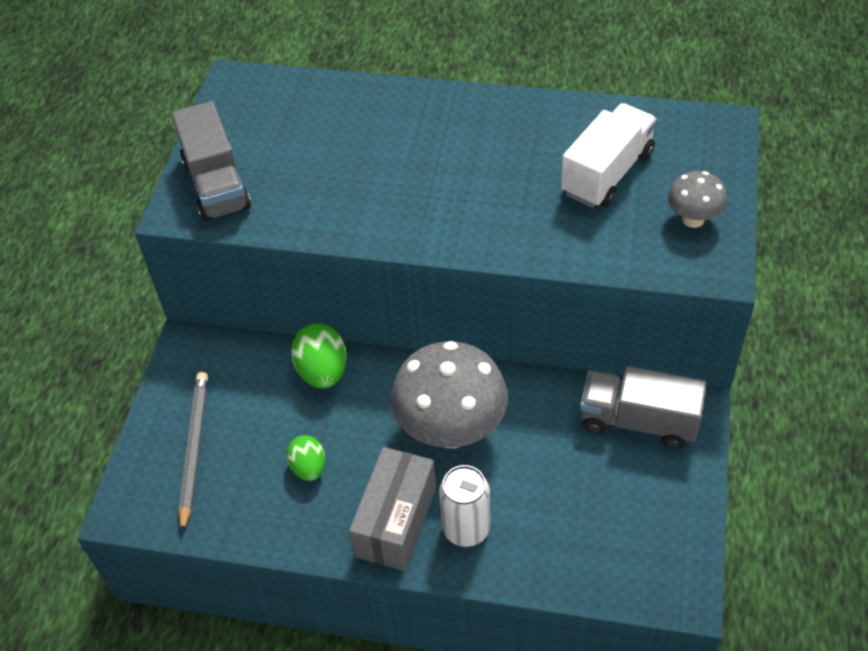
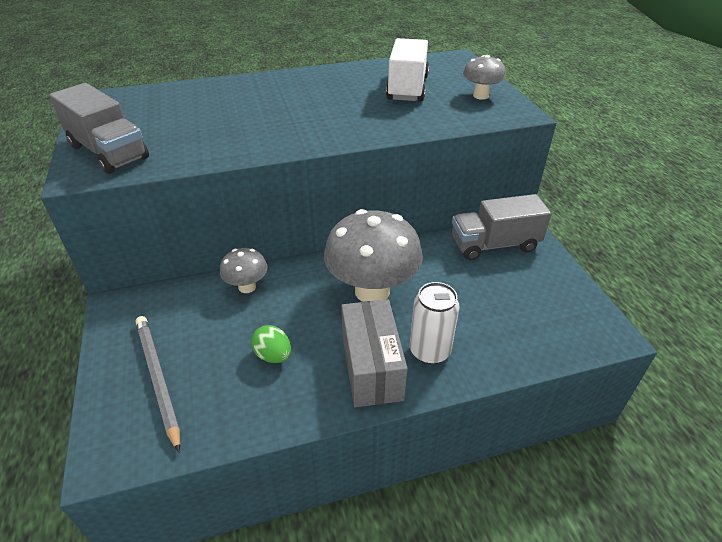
camera: 30 degrees left, 10 degrees down
green egg [291,324,347,389] -> grey mushroom [220,248,268,293]

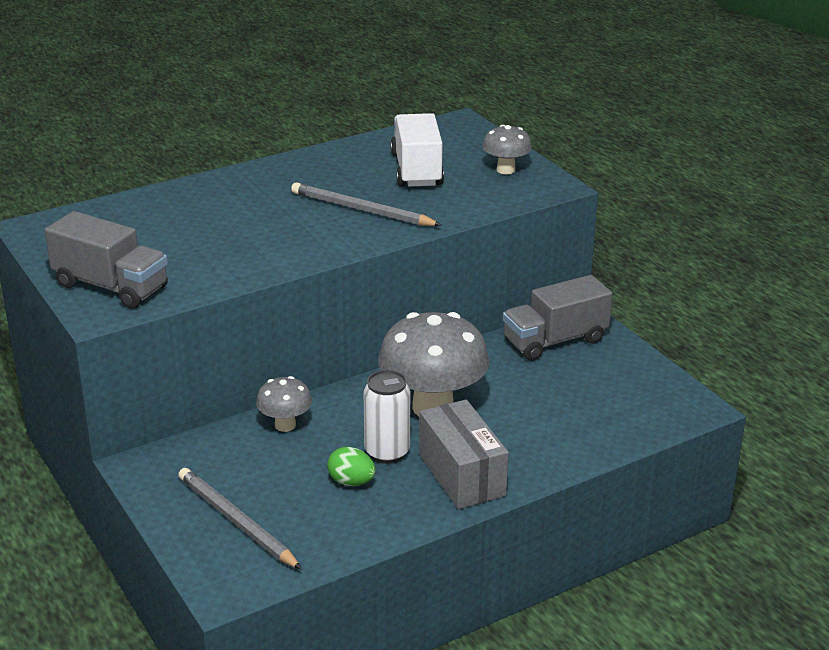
camera: 15 degrees left, 10 degrees down
white can [410,282,460,365] -> white can moved to [364,370,410,464]
none -> grey pencil [291,182,441,226]

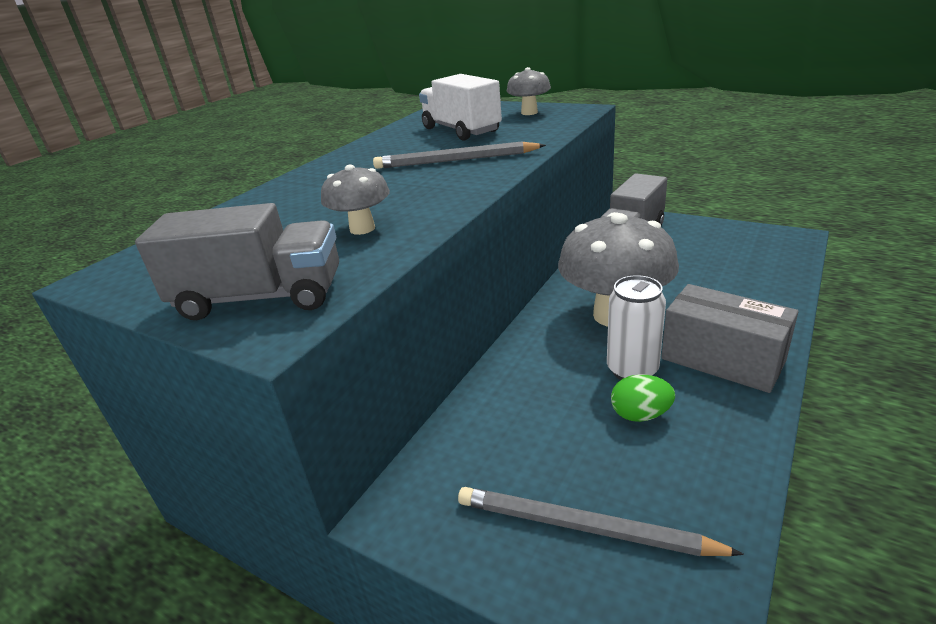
camera: 25 degrees left, 0 degrees up
grey mushroom [256,376,312,432] -> grey mushroom moved to [321,165,390,235]

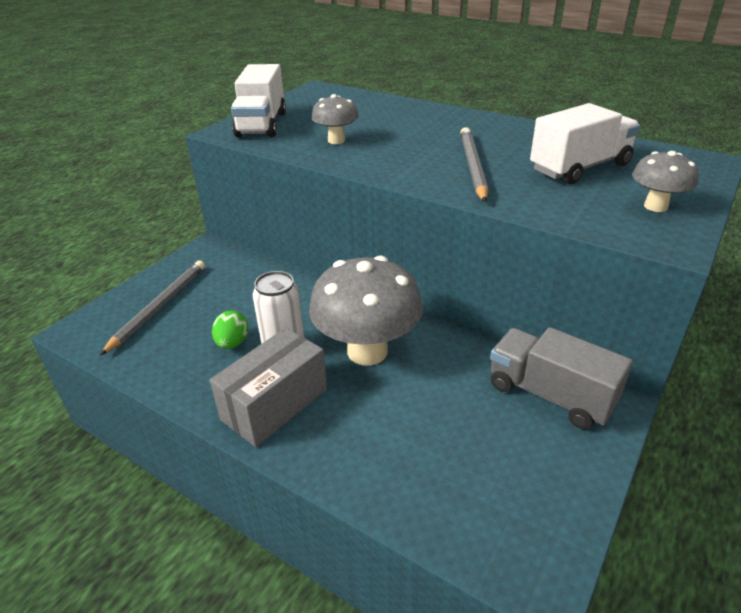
camera: 90 degrees right, 5 degrees up
grey truck [135,203,339,320] -> white truck [231,64,286,138]

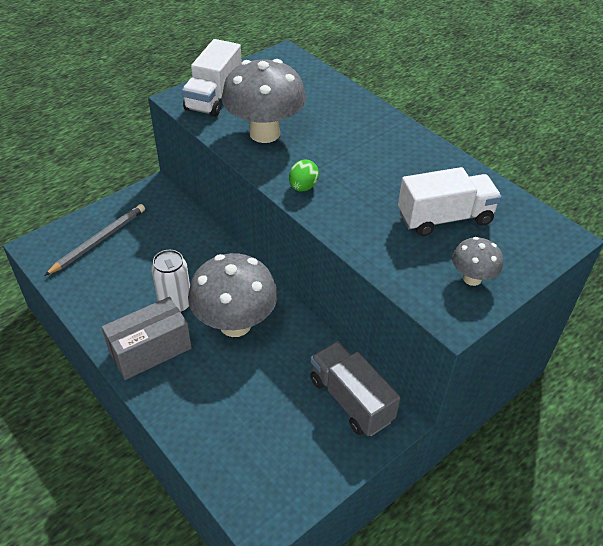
camera: 15 degrees right, 10 degrees up
green egg [212,310,248,349] -> green egg moved to [289,160,319,192]
grey mushroom [311,94,359,144] -> grey mushroom [222,59,306,143], size x2.00
grey pencil [460,127,488,202] -> none

